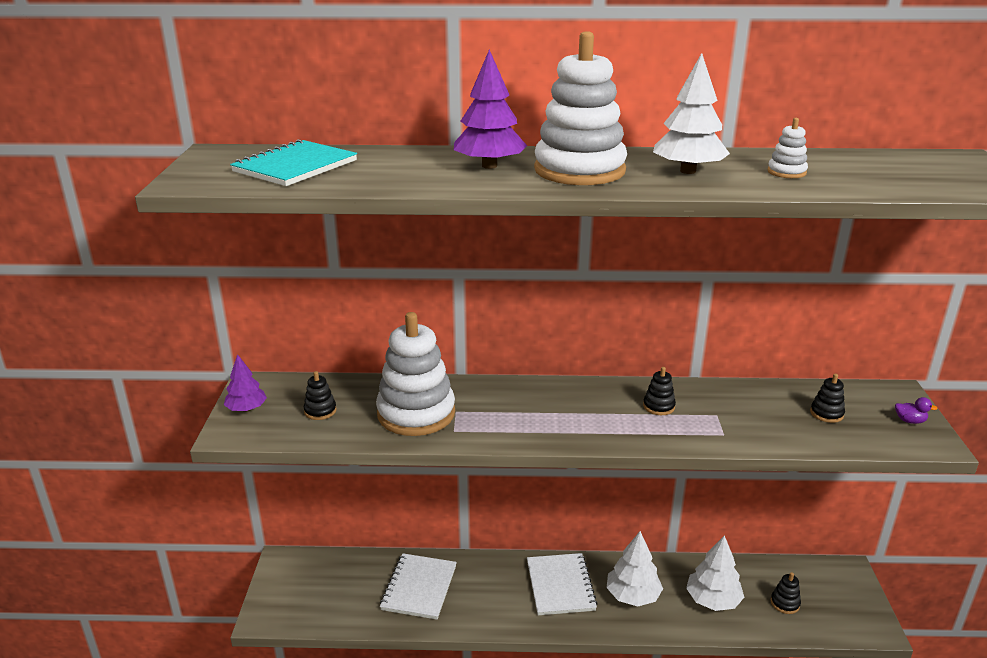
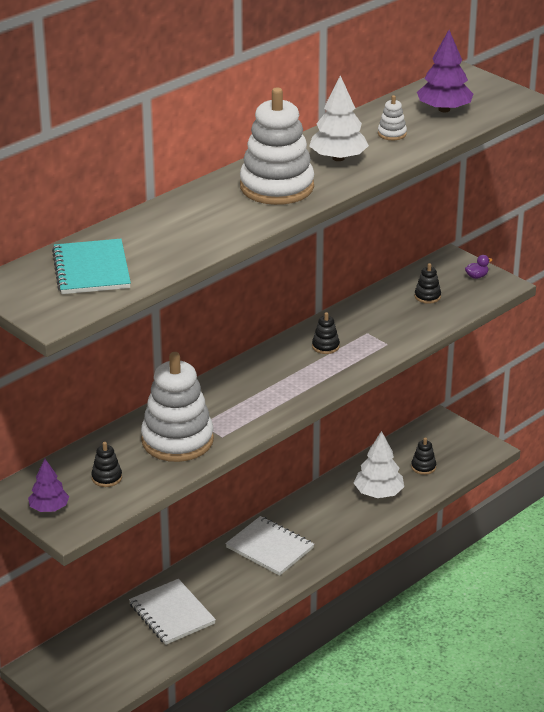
camera: 45 degrees left, 5 degrees up
purple tree [454,49,527,169] -> purple tree moved to [417,30,473,112]
white tree [607,531,663,606] -> none

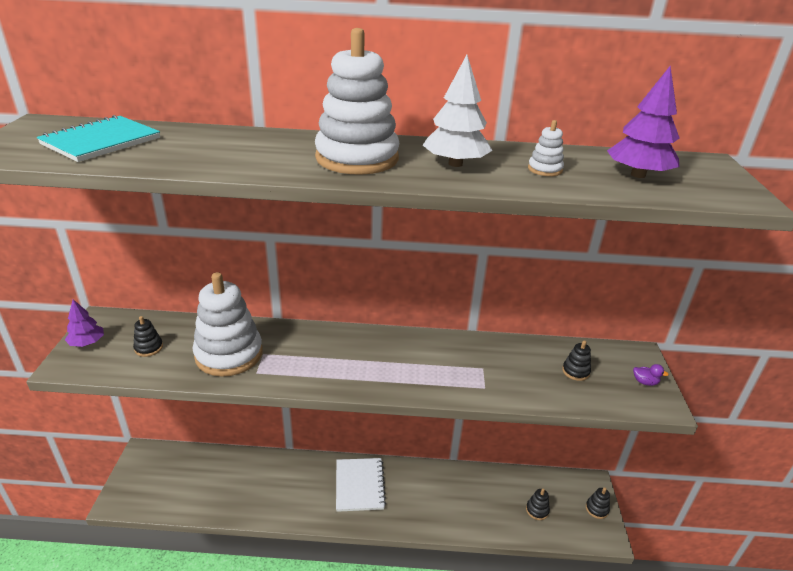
camera: 45 degrees right, 0 degrees up
white notebook [129,579,216,645] -> none
black stacking toy [312,312,340,354] -> black stacking toy moved to [586,487,610,519]
white tree [354,431,404,498] -> none

